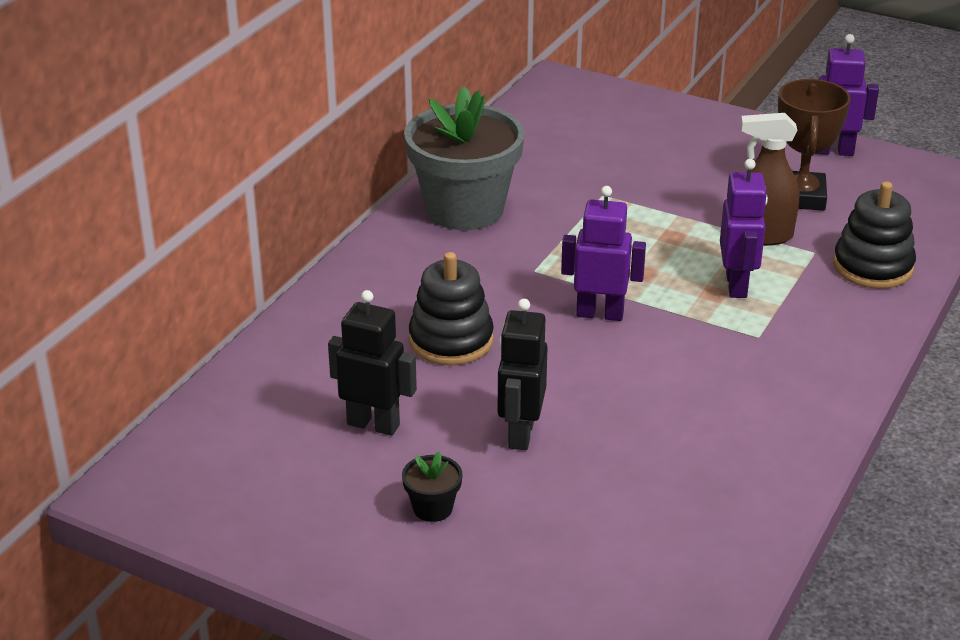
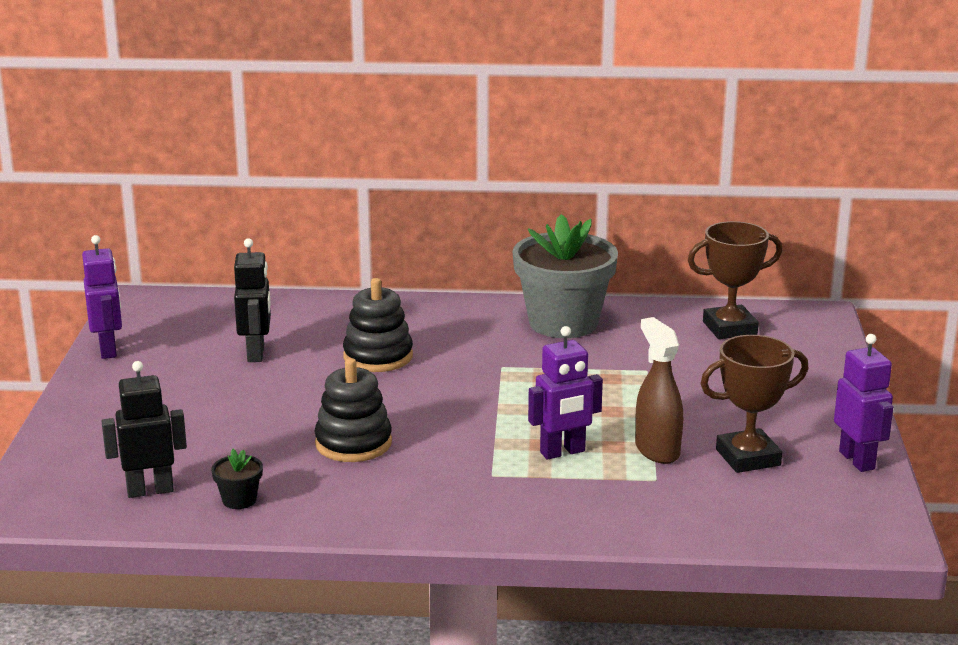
camera: 65 degrees right, 10 degrees down
black flower pot [402,451,463,522] -> black flower pot moved to [211,449,263,509]
black robot [498,299,548,450] -> black robot moved to [102,361,187,498]
purple robot [561,186,646,321] -> purple robot moved to [82,235,122,359]
black stacking toy [833,182,916,289] -> black stacking toy moved to [314,358,392,462]
none -> brown trophy [688,221,782,339]

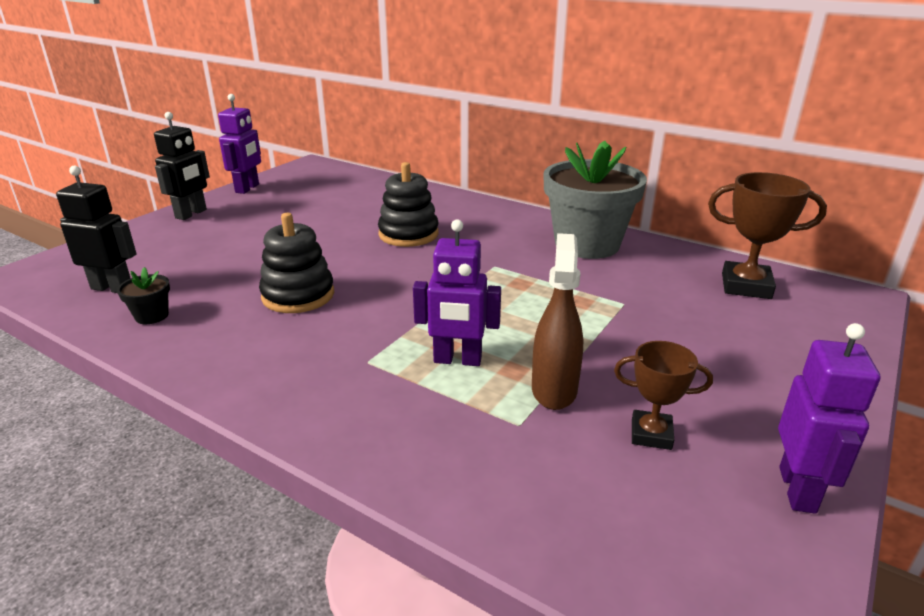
camera: 30 degrees right, 5 degrees up
black robot [234,238,271,362] -> black robot moved to [154,112,210,220]
brown trophy [700,335,809,473] -> brown trophy [614,341,713,450], size x0.63

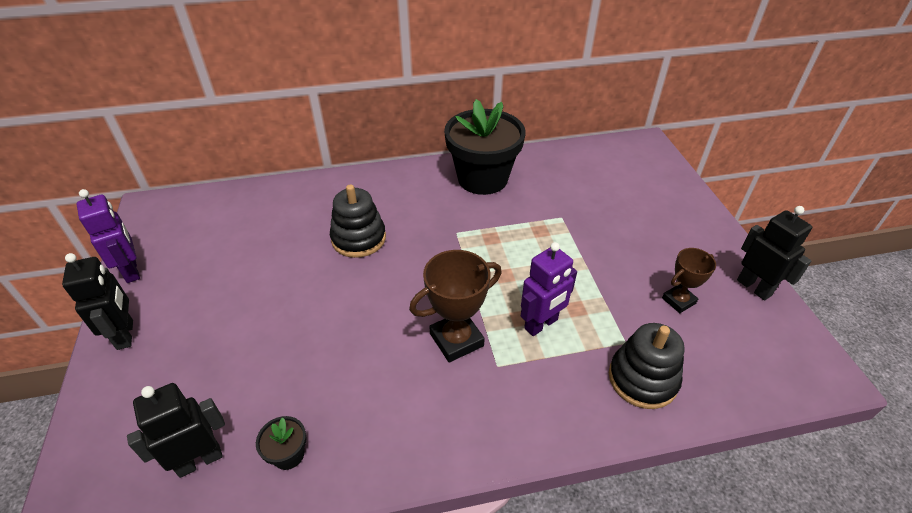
camera: 45 degrees left, 15 degrees up
black stacking toy [259,213,334,313] -> black stacking toy moved to [609,323,684,409]
brown spray bottle [532,233,583,410] -> none
grey flower pot [543,141,647,259] -> black flower pot [444,99,525,195]
brown trophy [708,172,827,299] -> brown trophy moved to [409,250,502,362]
purple robot [778,323,880,514] -> black robot [737,206,812,300]

